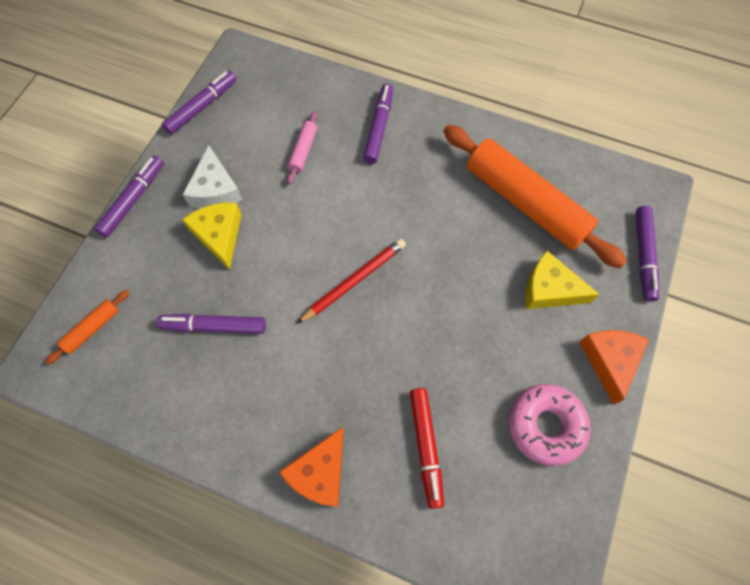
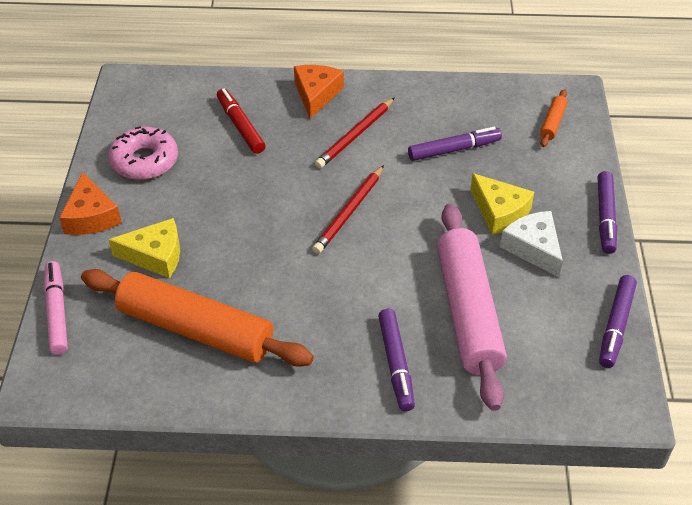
camera: 160 degrees right, 20 degrees down
pink rolling pin [287,111,318,184] -> pink rolling pin [437,203,507,411], size x2.40
purple marker [636,206,659,302] -> pink marker [44,261,68,355]
none -> red pencil [315,97,395,169]

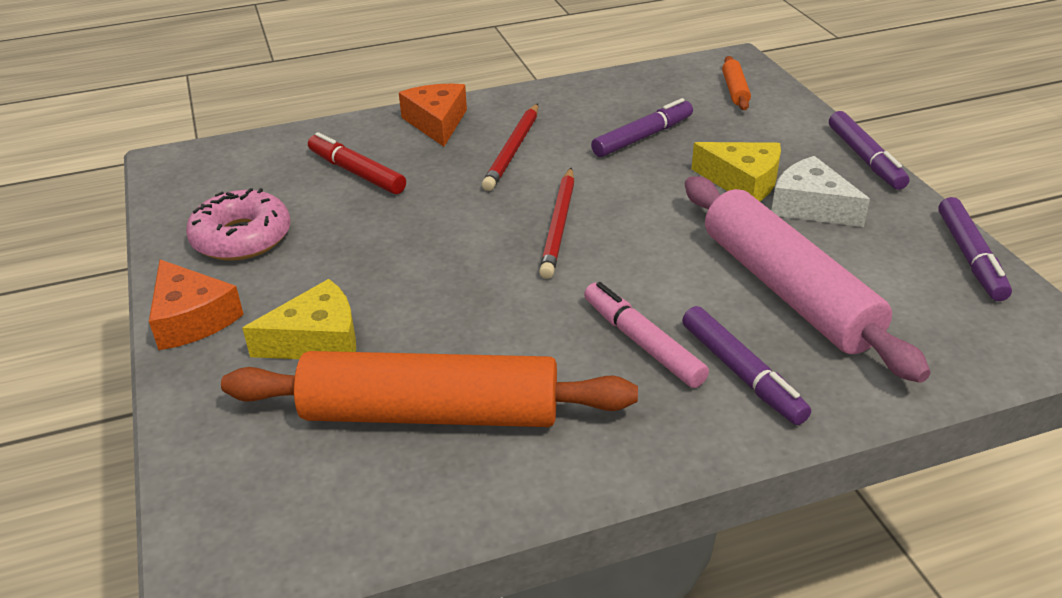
camera: 20 degrees left, 10 degrees down
pink marker [44,261,68,355] -> pink marker moved to [584,282,709,388]

